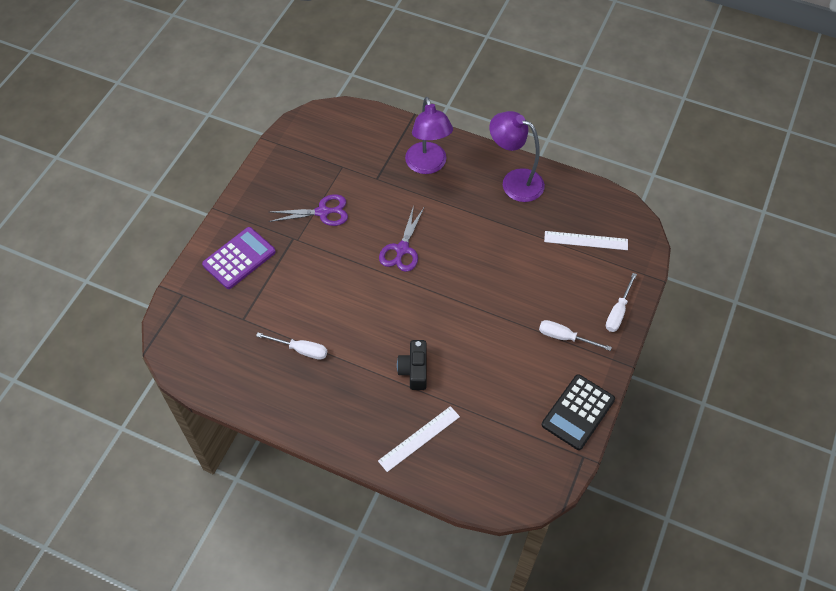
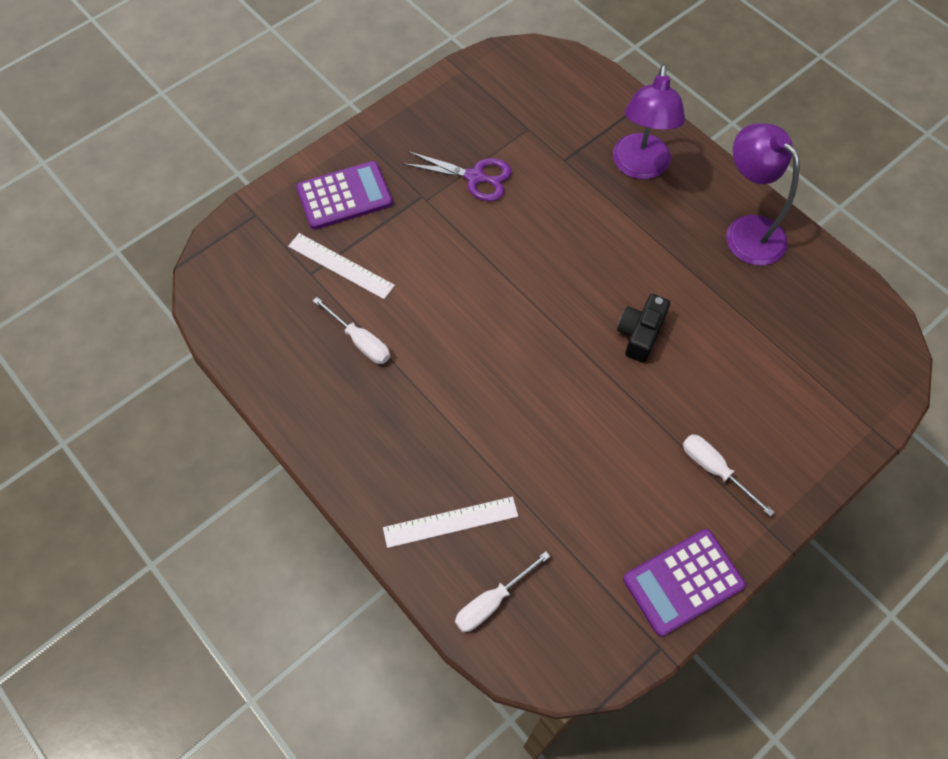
camera: 25 degrees right, 5 degrees up
purple scissors [379,205,424,272] -> none
black camera [397,340,427,390] -> black camera moved to [617,294,670,363]
black calculator [542,374,615,450] -> purple calculator [623,529,746,637]
white ruler [544,231,628,250] -> white ruler moved to [288,233,395,299]
white screwdriver [606,273,637,332] -> white screwdriver moved to [455,551,550,632]

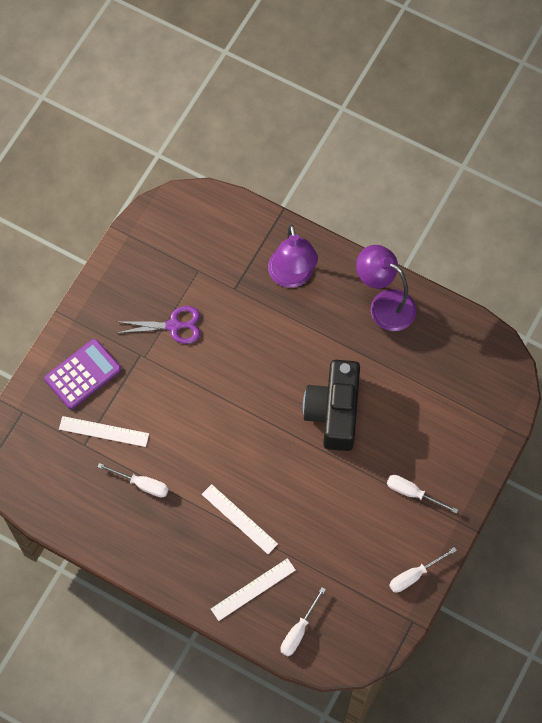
camera: 20 degrees left, 5 degrees up
black camera [617,294,670,363] -> black camera [303,360,360,451], size x1.83
purple calculator [623,529,746,637] -> white screwdriver [389,547,457,593]
none -> white ruler [202,484,278,554]

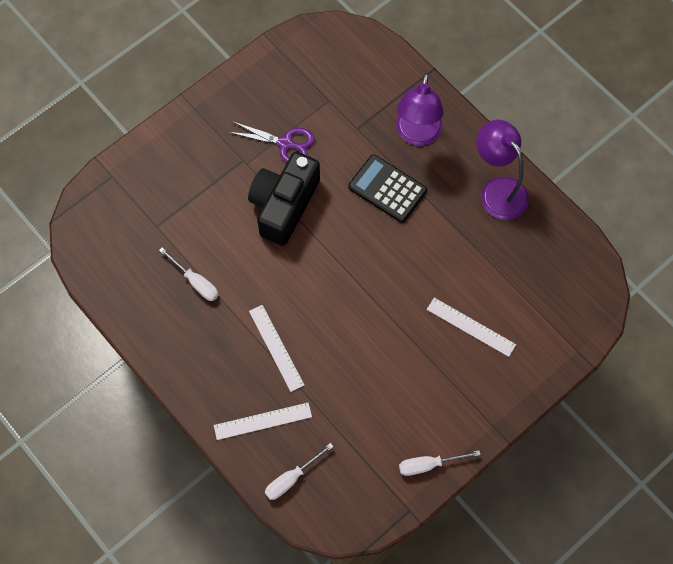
camera: 20 degrees right, 0 degrees up
purple calculator [44,339,121,409] -> none
white ruler [59,416,149,447] -> white ruler moved to [427,298,516,357]
black camera [303,360,360,451] -> black camera moved to [248,152,320,246]
white screwdriver [387,475,458,514] -> none
none -> black calculator [348,154,427,223]

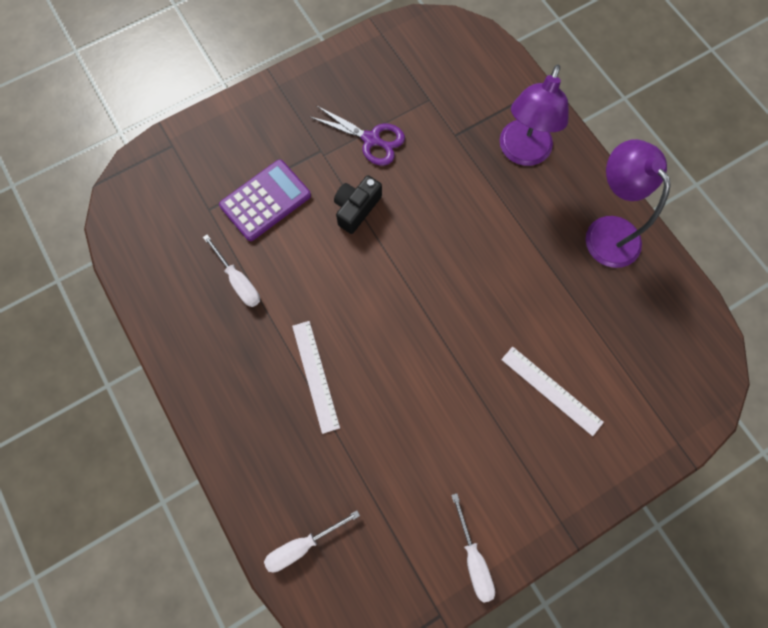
camera: 10 degrees right, 5 degrees up
white ruler [214,403,312,440] -> none
black camera [248,152,320,246] -> black camera [334,175,382,234], size x0.55
black calculator [348,154,427,223] -> none
white screwdriver [399,450,481,476] -> white screwdriver turned 105 degrees counterclockwise [451,493,495,603]
none -> purple calculator [219,160,311,241]

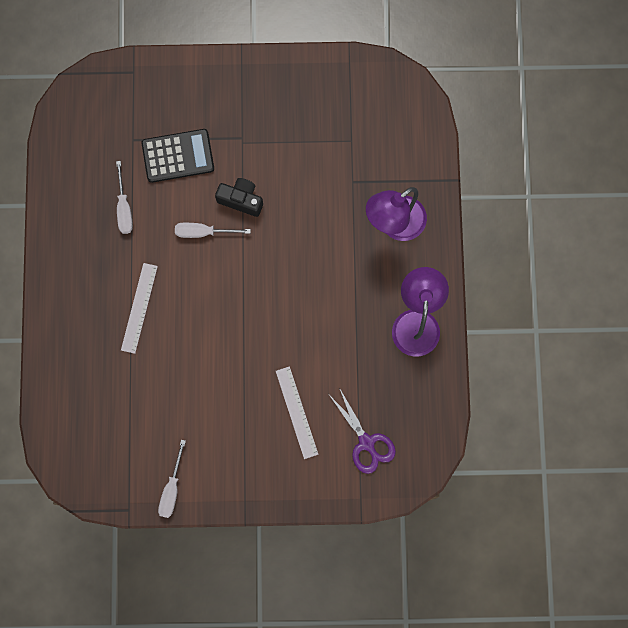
camera: 30 degrees right, 5 degrees up
purple calculator [219,160,311,241] -> black calculator [142,129,214,183]
white screwdriver [264,511,360,572] -> white screwdriver moved to [175,223,251,238]
purple scissors [310,105,405,166] -> purple scissors moved to [329,388,396,474]
black camera [334,175,382,234] -> black camera turned 45 degrees clockwise [215,178,263,217]

